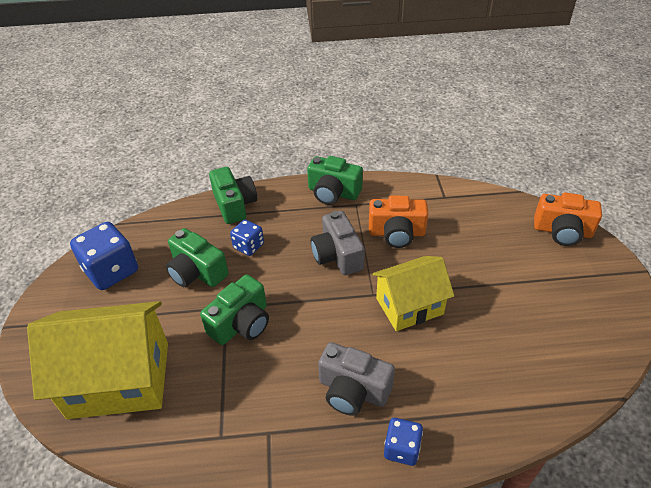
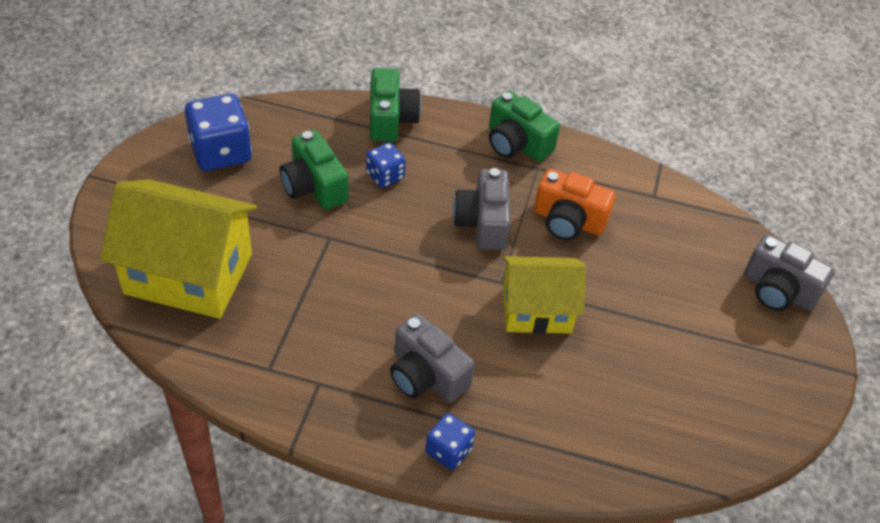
camera: 15 degrees right, 5 degrees up
green camera [200,274,269,345] -> none
orange camera [534,193,602,246] -> grey camera [744,234,835,311]

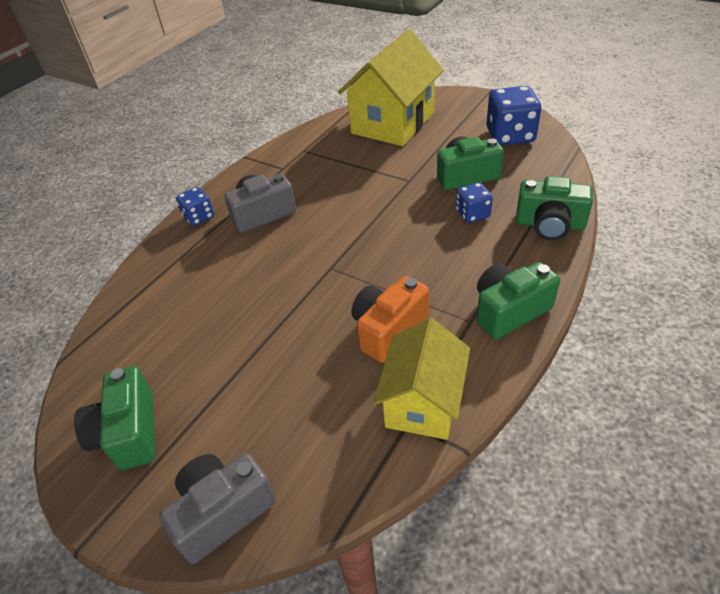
camera: 115 degrees right, 5 degrees down
grey camera [453,168,511,250] -> none
yellow house [503,256,586,334] -> yellow house moved to [373,318,470,440]
none -> green camera [74,366,155,470]

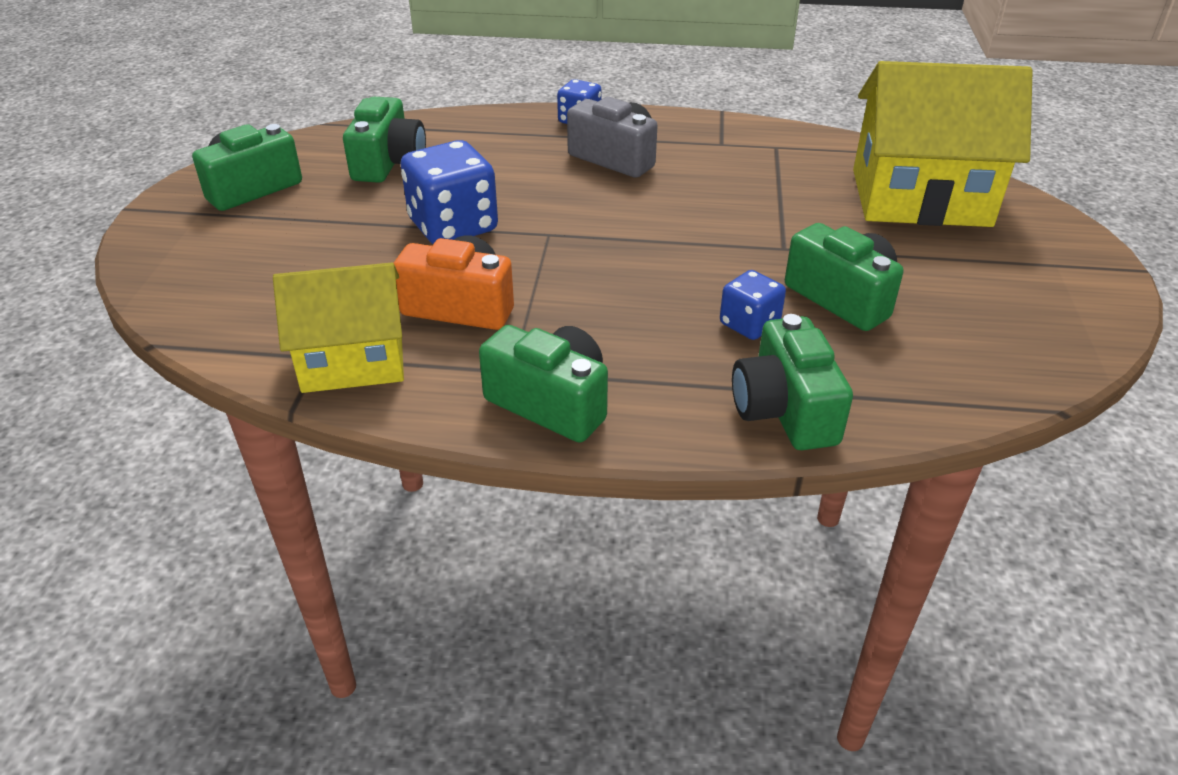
camera: 60 degrees right, 5 degrees down
grey camera [159,453,276,564] -> none
blue dice [486,86,541,146] -> blue dice moved to [401,140,498,244]
none -> green camera [343,97,426,183]

